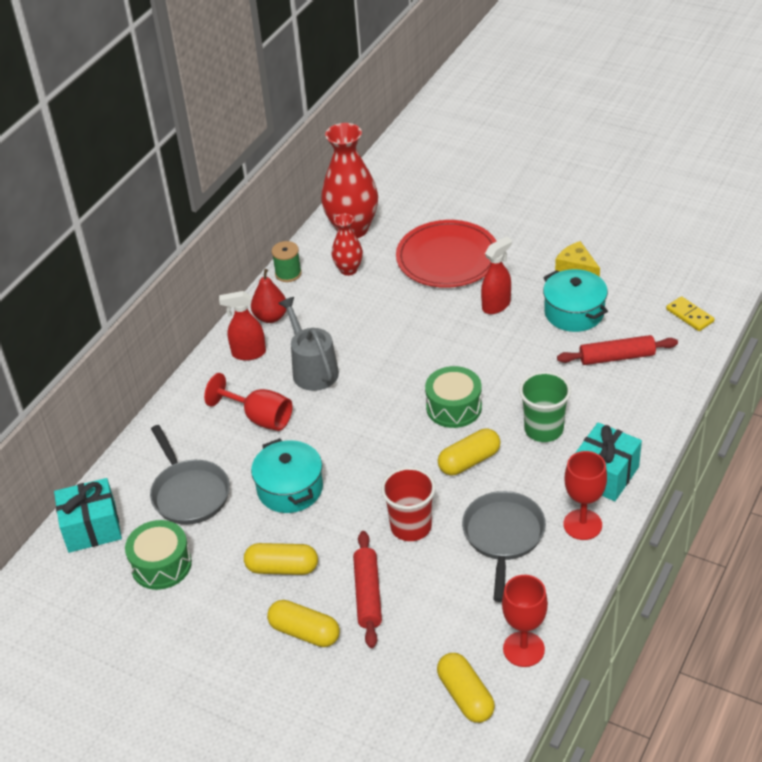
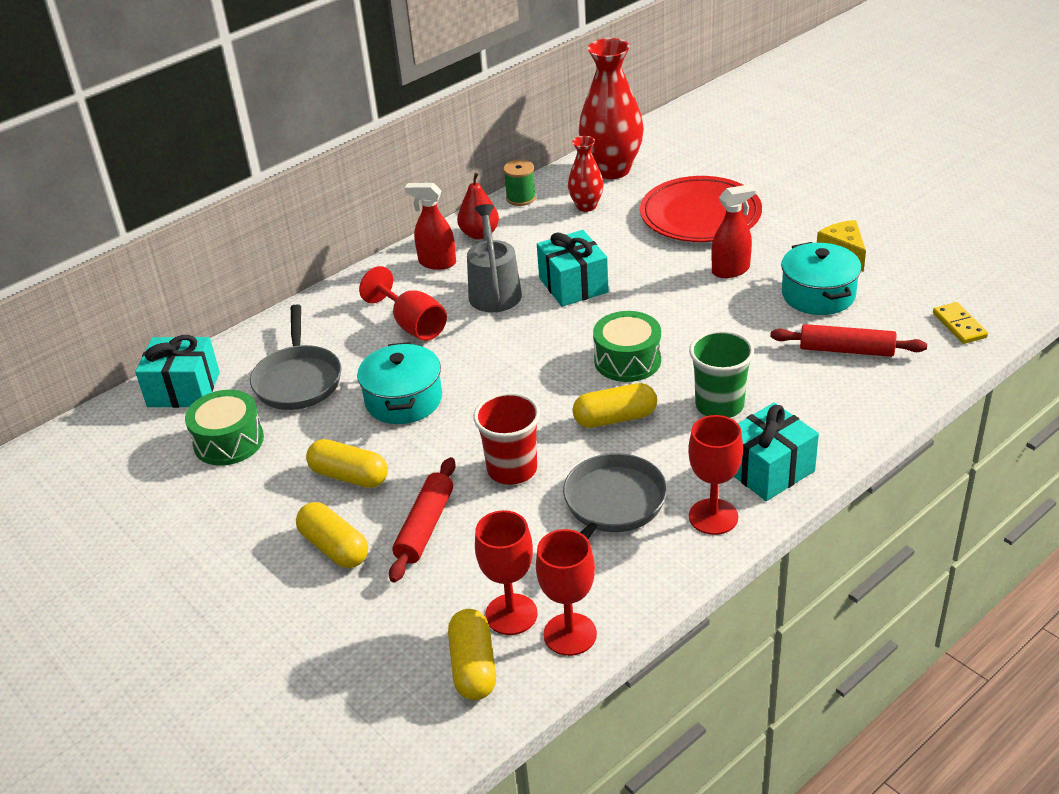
camera: 20 degrees right, 5 degrees down
none -> red goblet [475,510,537,635]
none -> turquoise gift [537,230,609,307]

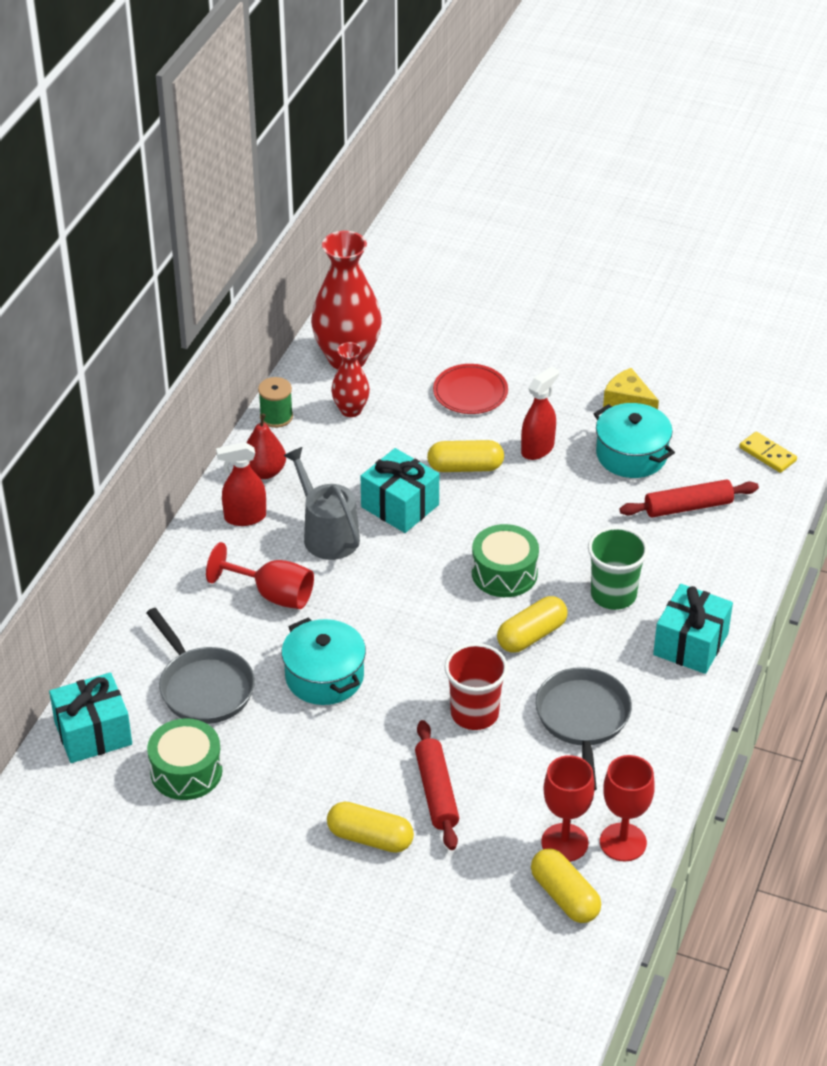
camera: 30 degrees left, 5 degrees up
yellow capsule [306,439,388,488] -> yellow capsule moved to [427,440,504,472]
red plate [640,176,762,242] -> red plate [433,364,508,414], size x0.59
red goblet [688,415,743,535] -> none

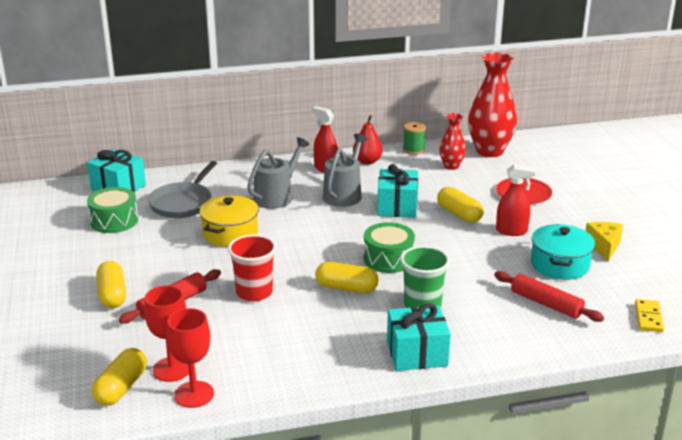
camera: 55 degrees right, 15 degrees down
red goblet [206,542,314,609] -> grey watering can [247,137,310,209]
turquoise pot [281,617,366,705] -> yellow pot [199,195,259,247]
grey pan [535,667,632,790] -> none

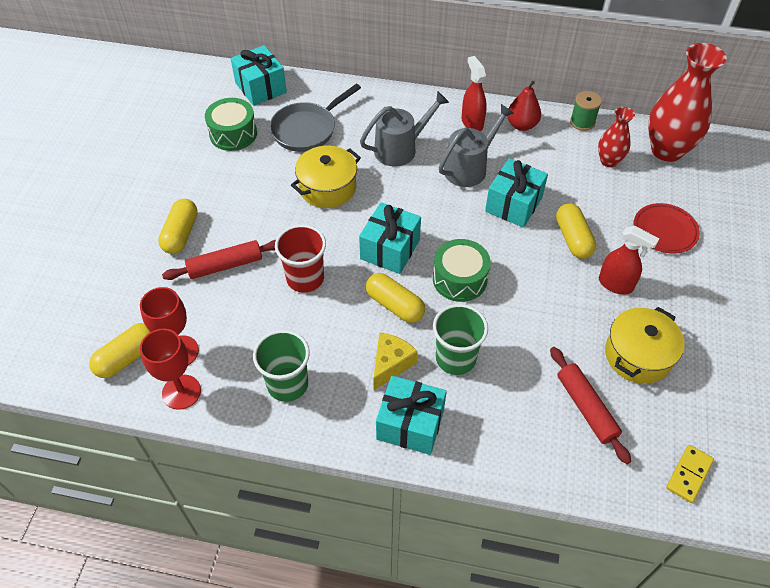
camera: 25 degrees right, 25 degrees up
turquoise pot [531,224,595,280] -> yellow pot [605,307,685,384]
yellow cheese [586,222,623,262] -> yellow cheese moved to [373,332,418,390]
none -> green cup [253,330,310,402]
none -> turquoise gift [359,202,421,274]

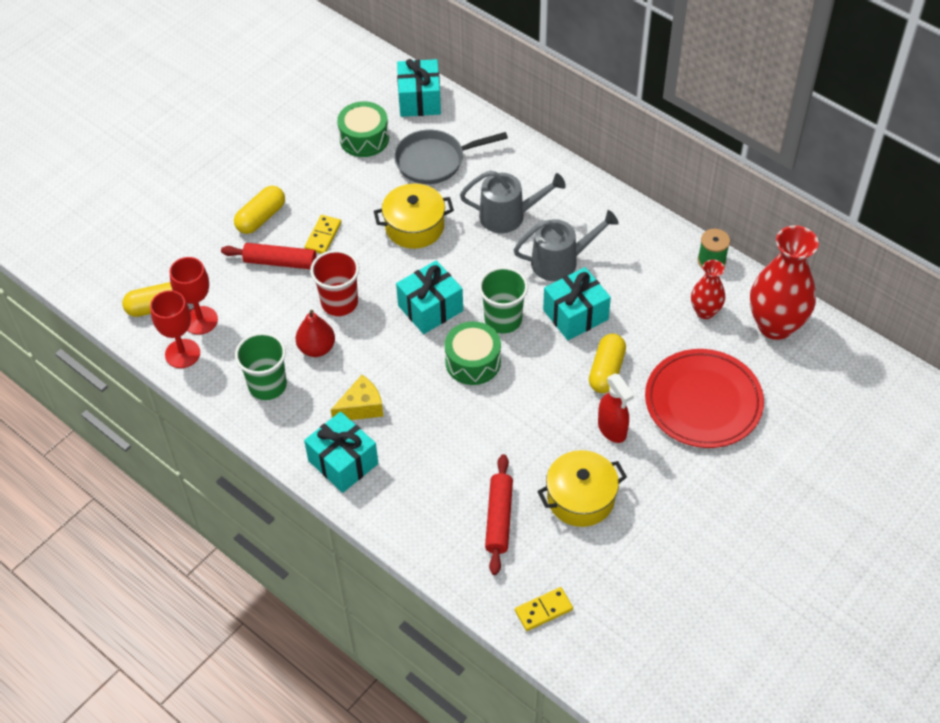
camera: 30 degrees right, 0 degrees up
yellow capsule [366,273,425,323] -> none
green cup [433,304,488,375] -> green cup moved to [479,267,528,333]
red spray bottle [462,56,487,131] -> none
red pear [507,81,541,131] -> red pear moved to [296,310,335,357]
red plate [633,203,700,254] -> red plate [645,349,764,448], size x1.68
none -> yellow domino [305,215,341,254]

